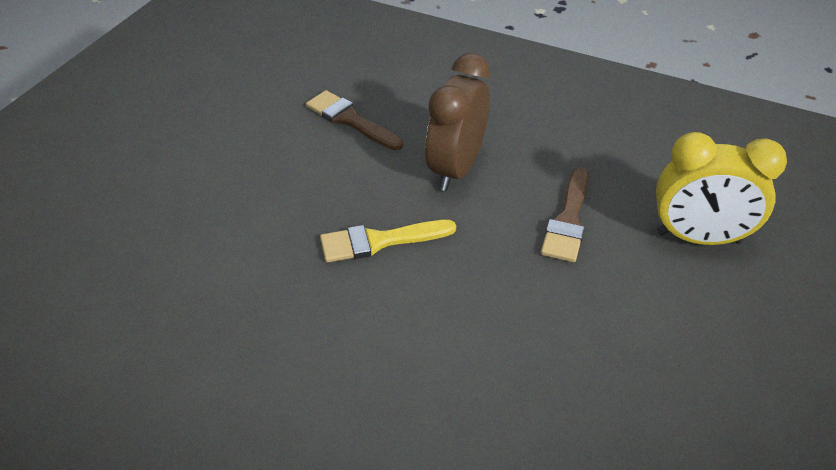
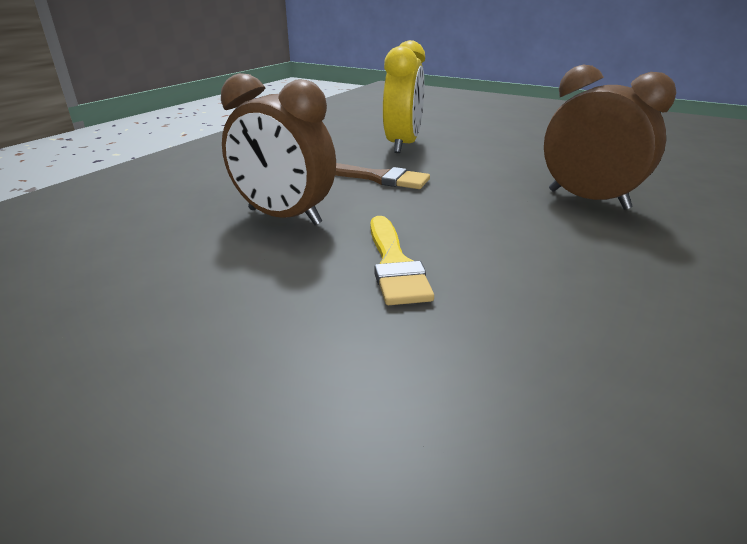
camera: 85 degrees left, 15 degrees down
brown brush [306,90,403,150] -> none
none -> brown clock [544,65,676,210]

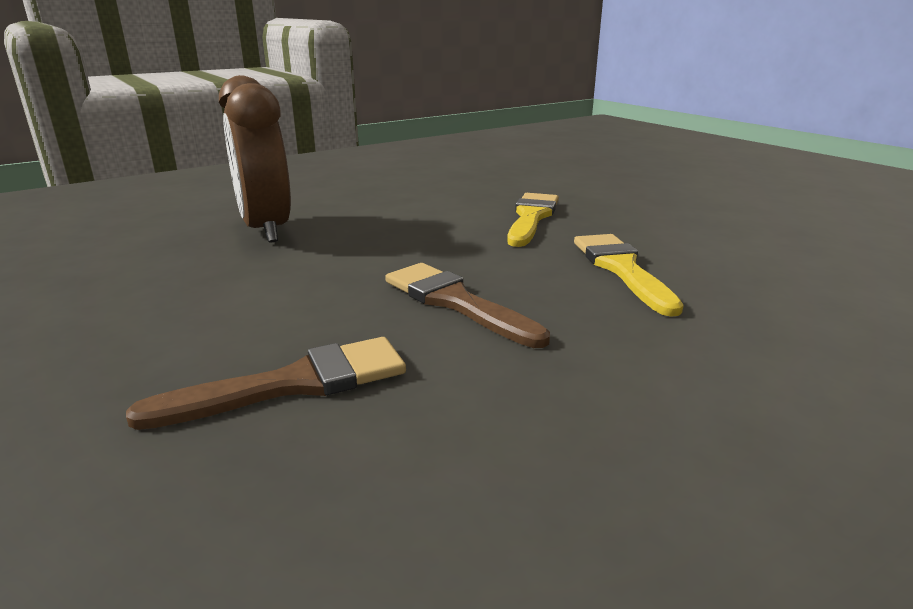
camera: 155 degrees left, 5 degrees down
brown clock [221,73,336,225] -> yellow brush [574,234,684,317]
yellow clock [383,40,425,153] -> brown brush [126,337,406,430]

